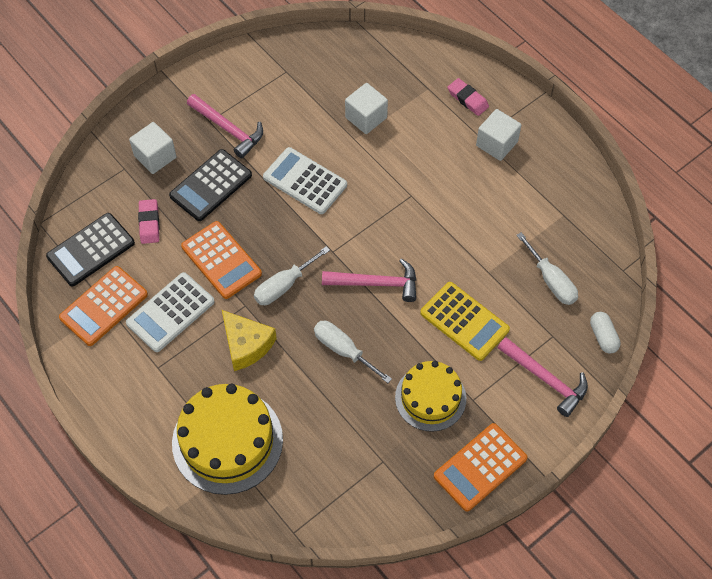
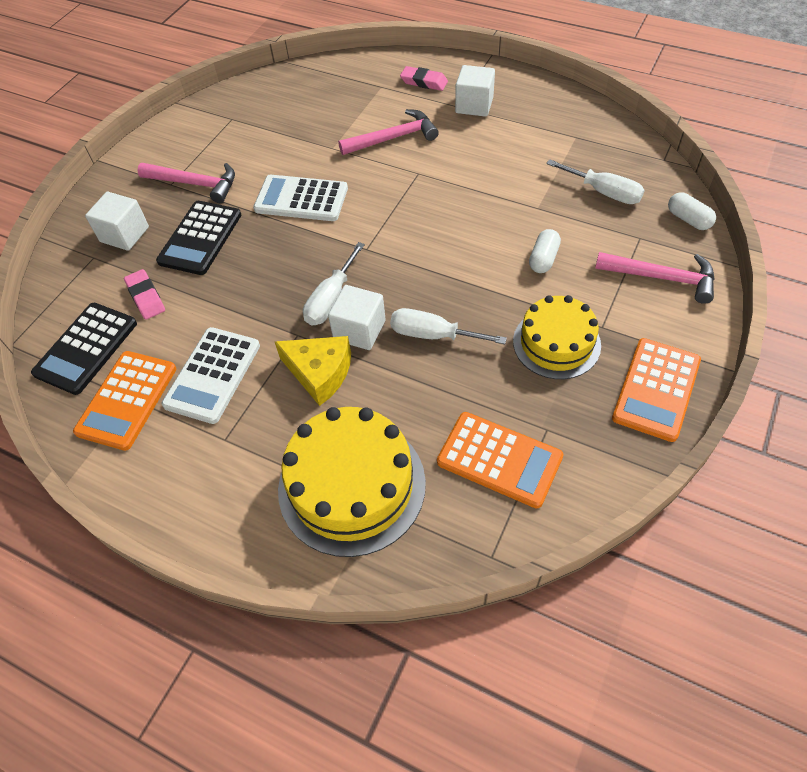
camera: 20 degrees left, 5 degrees down
orange calculator [181,221,262,299] -> orange calculator moved to [437,412,564,509]
pink hammer [322,258,416,302] -> pink hammer moved to [338,109,439,155]
white cube [345,83,388,134] -> white cube moved to [328,285,386,350]
yellow calculator [420,282,510,361] -> white capsule [529,229,561,273]

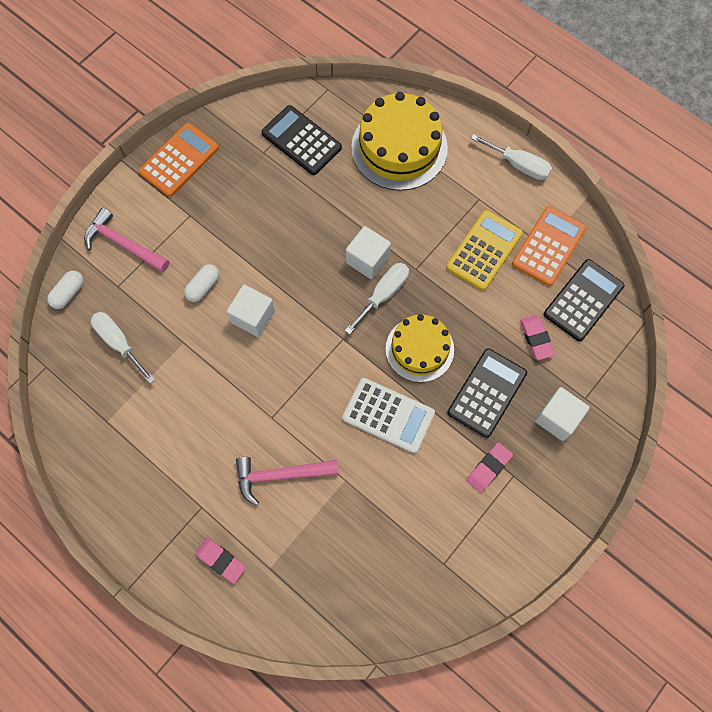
camera: 170 degrees left, 15 degrees up
pink hammer [137,163,235,203] -> pink eraser [466,443,513,493]
white calculator [162,327,260,424] -> yellow calculator [446,210,523,290]
yellow cheese [275,336,351,406] -> none
white screwdriver [390,308,507,344] -> white screwdriver moved to [471,134,552,180]
orange calculator [437,412,564,509] -> black calculator [261,105,342,175]
white cube [455,65,495,117] -> white cube moved to [227,285,275,337]
yellow cake [513,295,601,379] -> yellow cake moved to [386,314,454,382]
white capsule [668,192,716,230] -> white capsule turned 60 degrees clockwise [47,271,84,309]

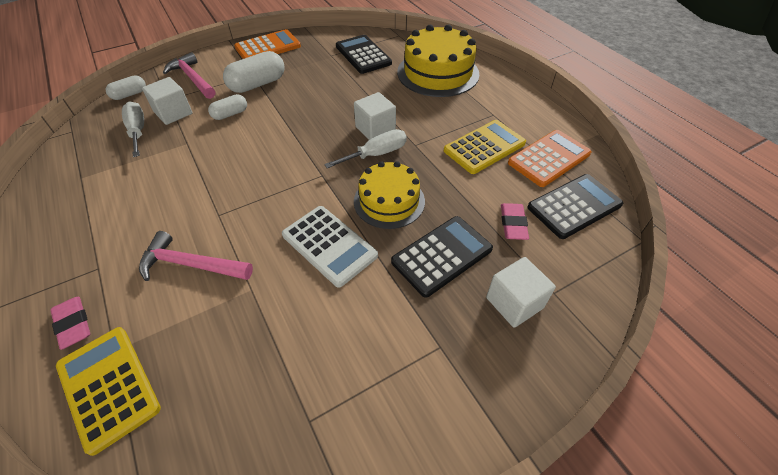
camera: 20 degrees right, 20 degrees down
white cube [227,285,275,337] -> white cube moved to [142,77,192,125]
pink eraser [466,443,513,493] -> none
white screwdriver [471,134,552,180] -> none
none -> yellow calculator [56,327,161,456]
none -> white capsule [223,51,285,93]

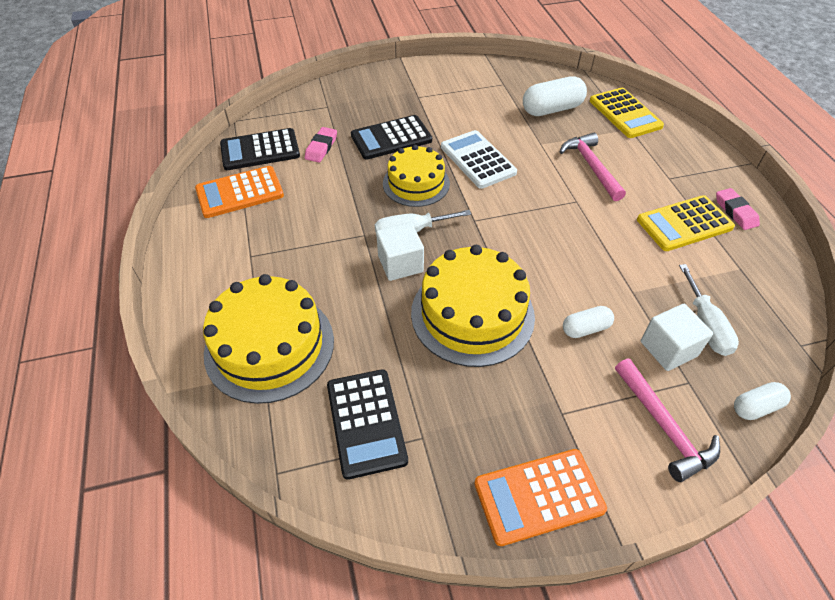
camera: 165 degrees left, 0 degrees up
pink eraser [50,297,90,350] -> pink eraser moved to [716,188,760,230]
pink hammer [139,231,253,281] -> pink hammer turned 135 degrees counterclockwise [560,133,626,201]
white capsule [223,51,285,93] -> white capsule moved to [523,76,587,116]
yellow calculator [444,120,526,174] -> yellow calculator moved to [637,195,735,251]
white cube [486,257,556,328] -> none
none -> yellow cake [411,245,535,367]

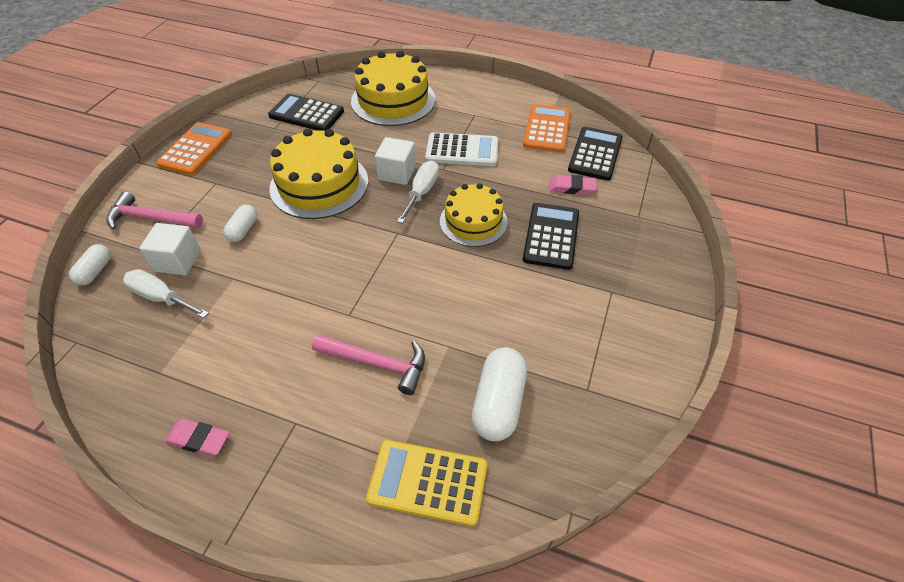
camera: 125 degrees right, 0 degrees up
pink eraser [305,127,337,162] -> pink eraser turned 45 degrees counterclockwise [549,175,596,195]
white calculator [441,130,517,189] -> white calculator moved to [425,132,498,166]
yellow calculator [637,195,735,251] -> none

